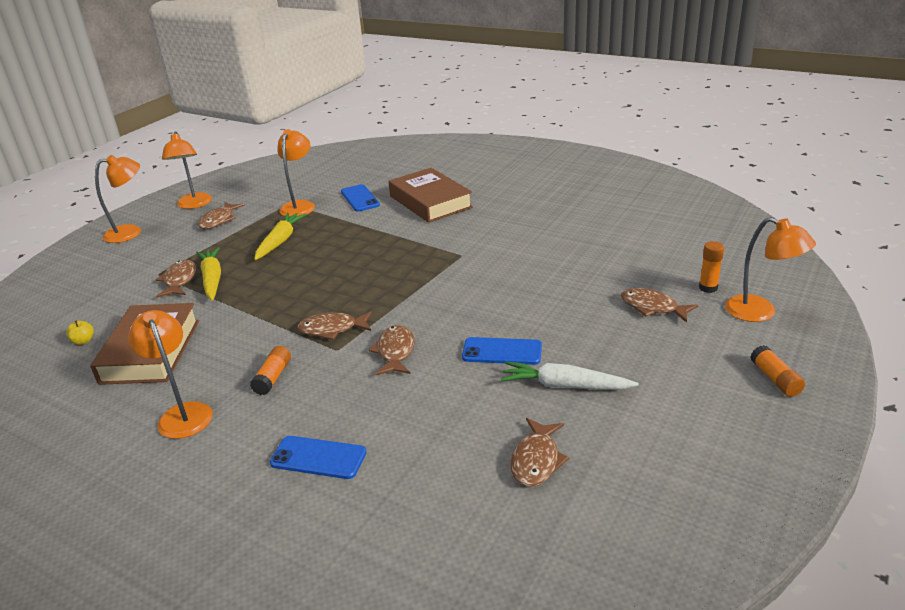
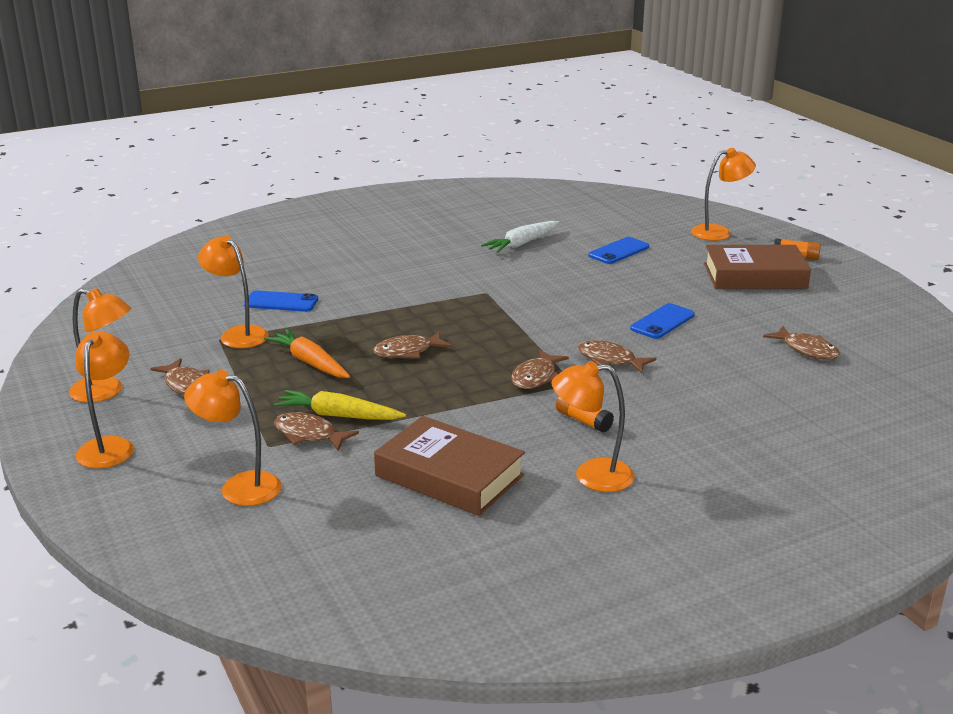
camera: 60 degrees left, 5 degrees down
yellow apple [66,320,94,345] -> none
yellow carrot [254,213,307,260] -> orange carrot [264,329,350,378]
blue phone [270,436,366,479] -> blue phone moved to [589,237,649,264]
brown book [389,168,473,223] -> brown book moved to [704,245,811,289]
white carrot [501,361,639,390] -> white carrot moved to [481,221,559,253]
brown fish [621,288,698,323] -> brown fish moved to [373,331,452,358]
orange glue stick [699,241,724,293] -> none
none -> orange lamp [184,370,282,506]

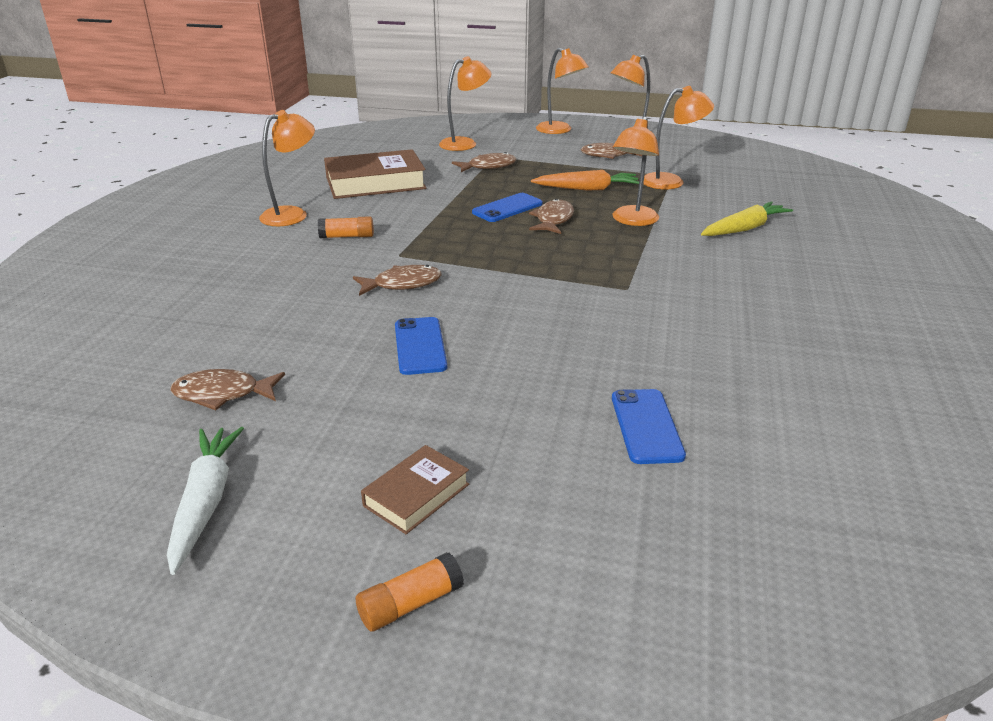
camera: 130 degrees right, 5 degrees up
blue phone [244,290,318,312] -> blue phone moved to [472,193,543,222]
yellow carrot [273,390,406,420] -> yellow carrot moved to [701,201,793,236]
white carrot [481,221,559,253] -> white carrot moved to [167,427,244,575]
brown fish [511,349,569,389] -> none
orange lamp [691,148,756,241] -> orange lamp moved to [612,116,659,226]
brown book [704,245,811,289] -> brown book [361,445,469,534], size x0.52

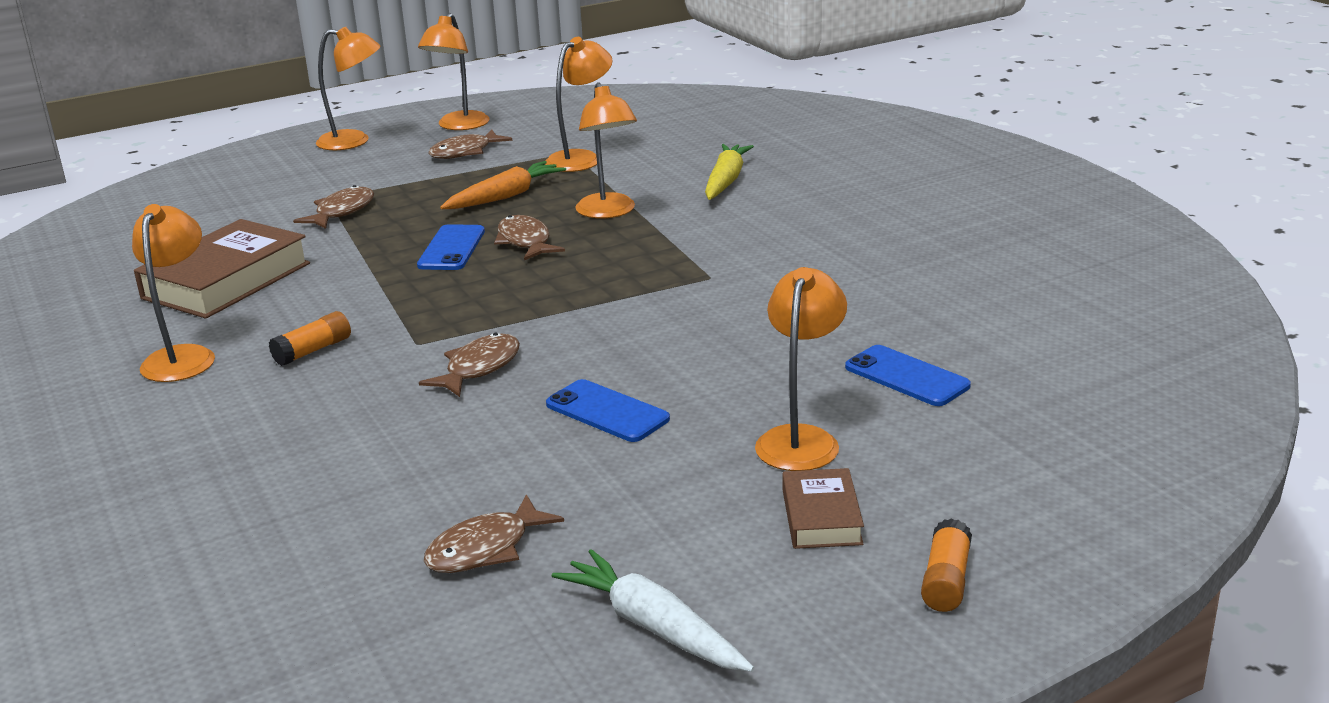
camera: 40 degrees left, 5 degrees down
orange lamp [439,56,491,151] -> orange lamp moved to [755,267,847,471]

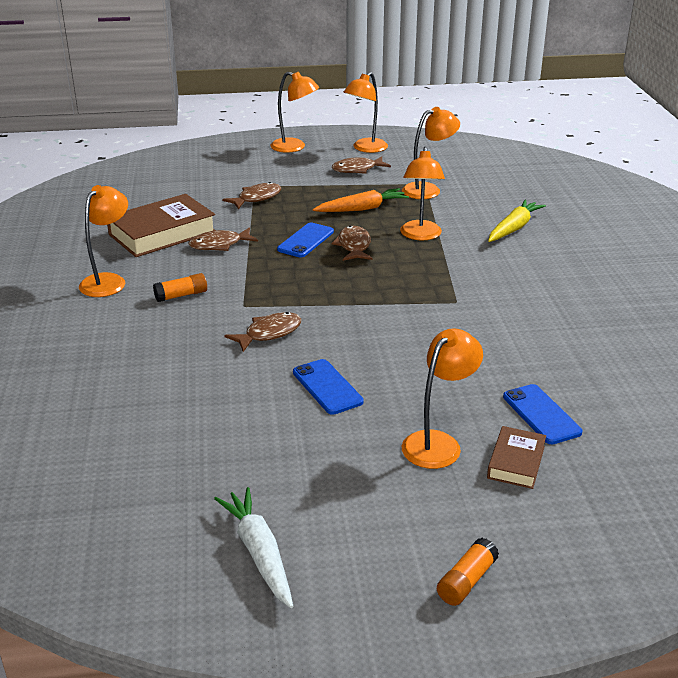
camera: 20 degrees right, 5 degrees up
brown fish [424,494,564,573] -> brown fish moved to [189,227,258,251]
brown book [782,468,864,549] -> brown book moved to [487,426,546,489]

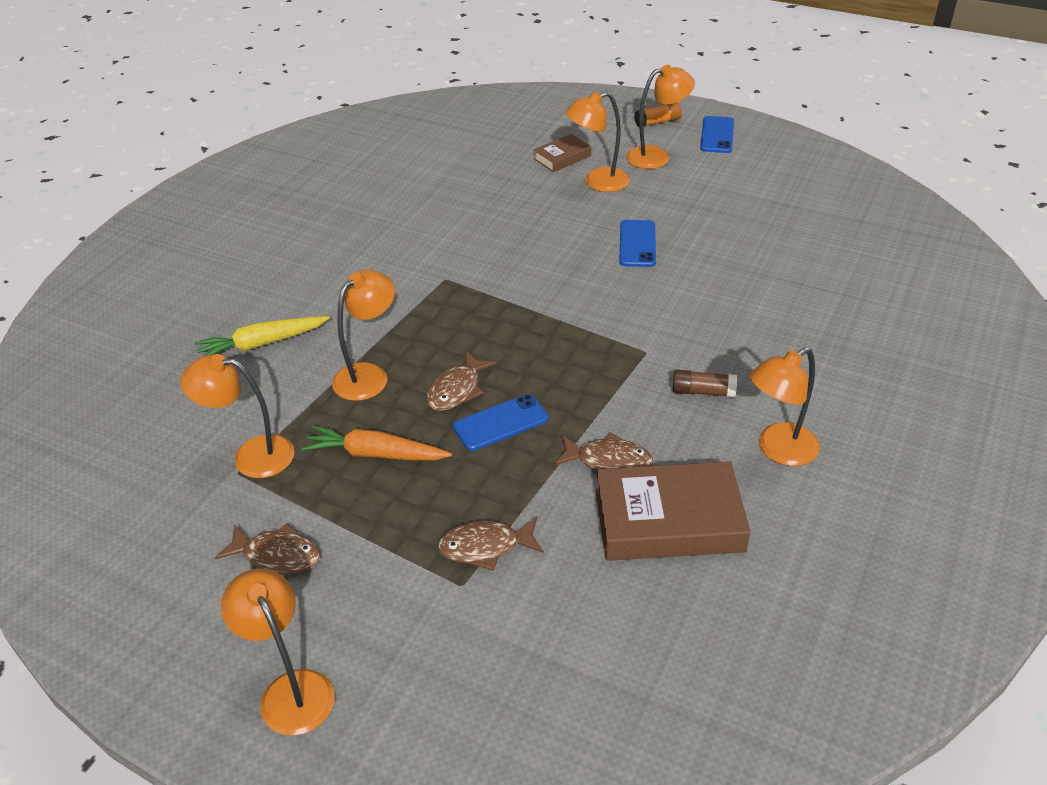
camera: 145 degrees left, 10 degrees up
orange glue stick [153,273,207,302] -> brown glue stick [673,370,737,397]
white carrot [214,487,293,608] -> none
brown fish [225,312,301,352] -> none
orange lamp [344,72,388,153] -> orange lamp moved to [626,65,695,169]
blue phone [503,384,582,444] -> blue phone moved to [700,116,734,153]

